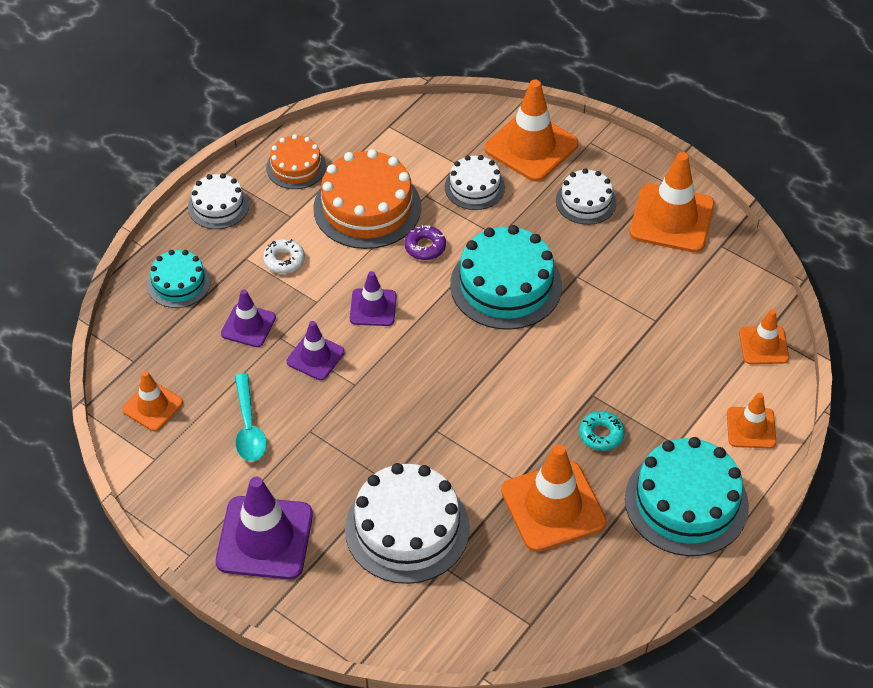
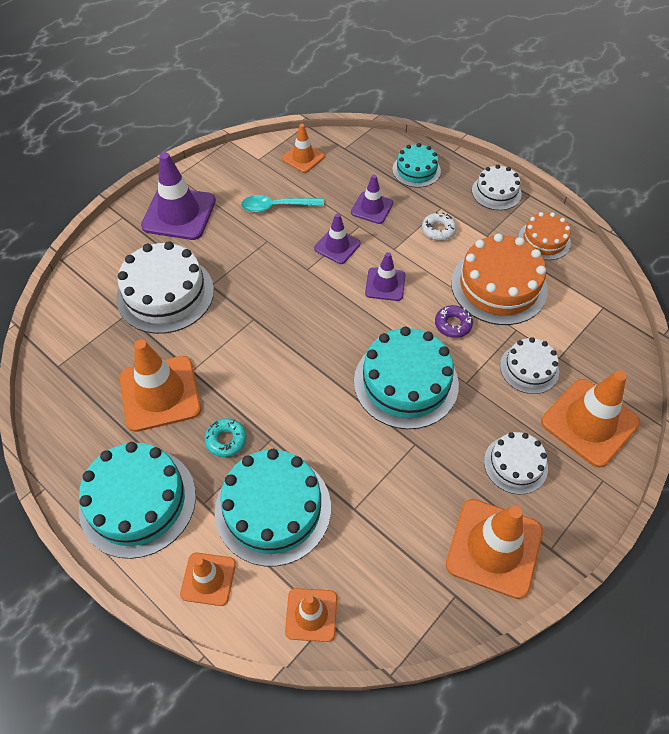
camera: 95 degrees right, 5 degrees up
none -> turquoise cake [215,449,331,566]

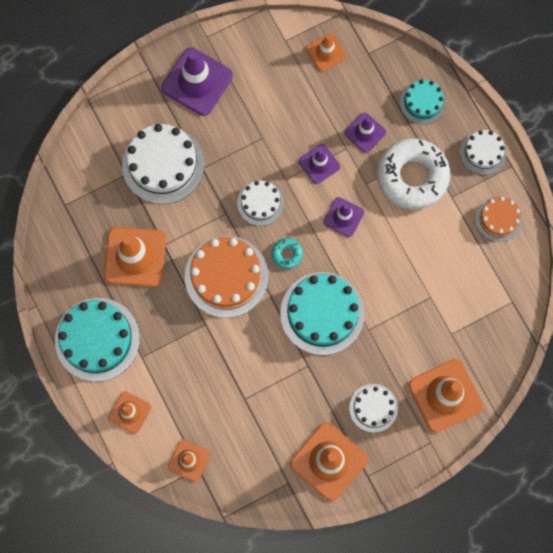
camera: 20 degrees right, 20 degrees up
turquoise donut [205,418,247,457] -> turquoise donut moved to [271,238,303,269]
turquoise cake [215,449,331,566] -> none
turquoise spoon [241,195,324,213] -> none
white donut [422,212,457,241] -> white donut [377,139,450,209], size x2.33
purple donut [435,305,473,338] -> none
orange cake [451,233,548,325] -> orange cake moved to [185,236,268,318]
white cake [500,337,559,394] -> white cake moved to [237,180,284,226]

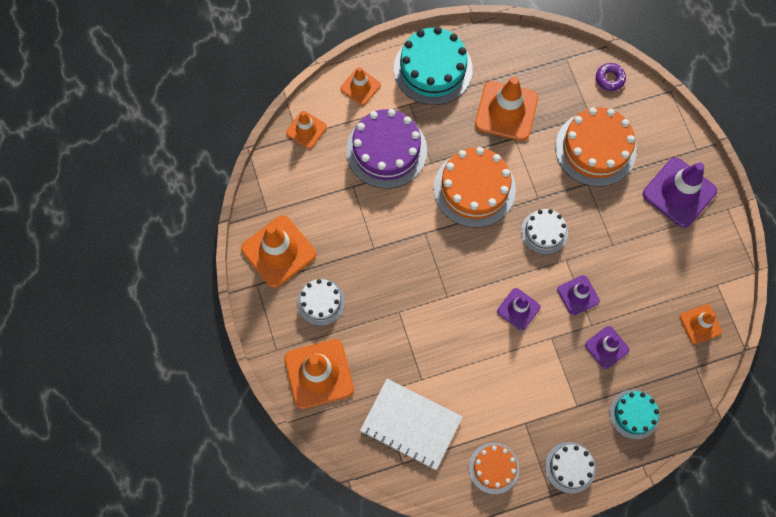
camera: 100 degrees right, 5 degrees down
white cake [122,124,204,204] -> orange cake [555,107,637,187]
turquoise donut [271,238,303,269] -> none
turquoise cake [280,272,365,355] -> none
white donut [377,139,450,209] -> none
none -> purple cake [346,109,427,189]
none -> white notebook [360,379,462,470]
none -> purple donut [596,63,626,91]

